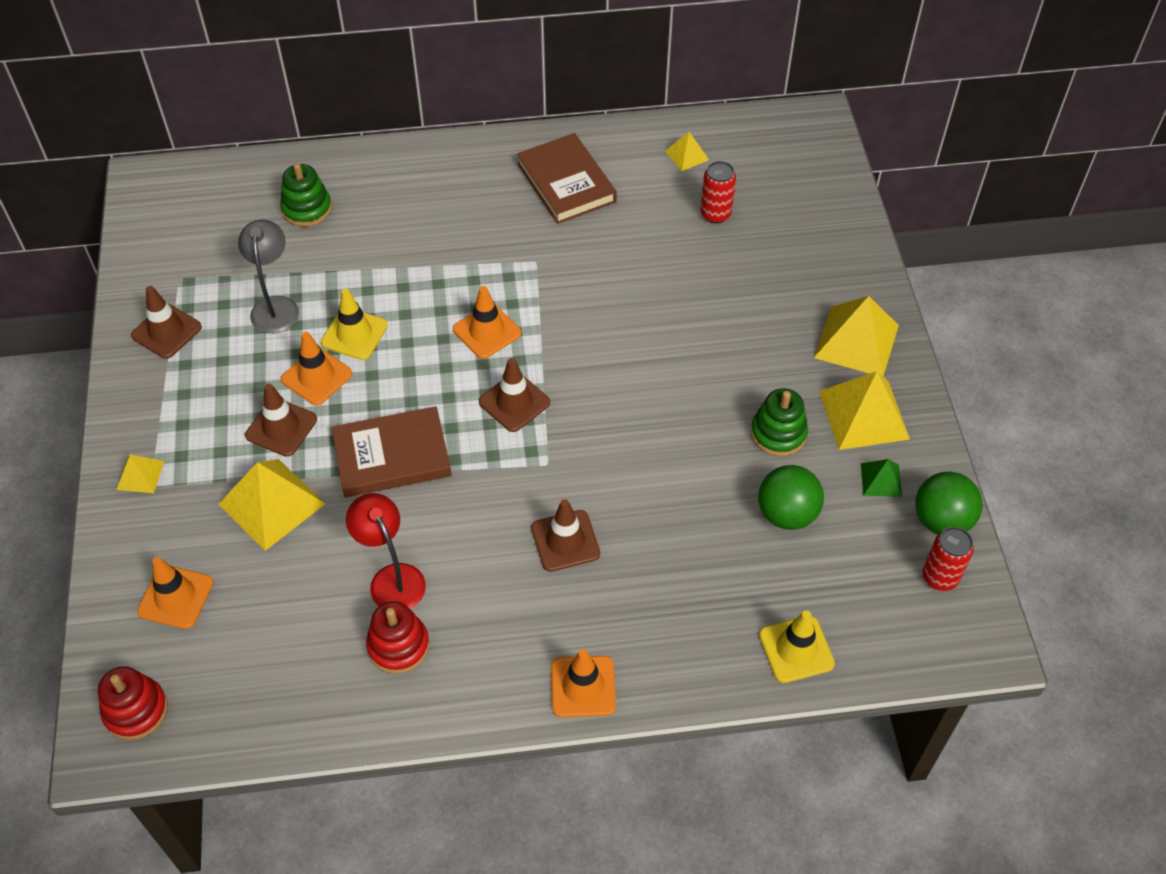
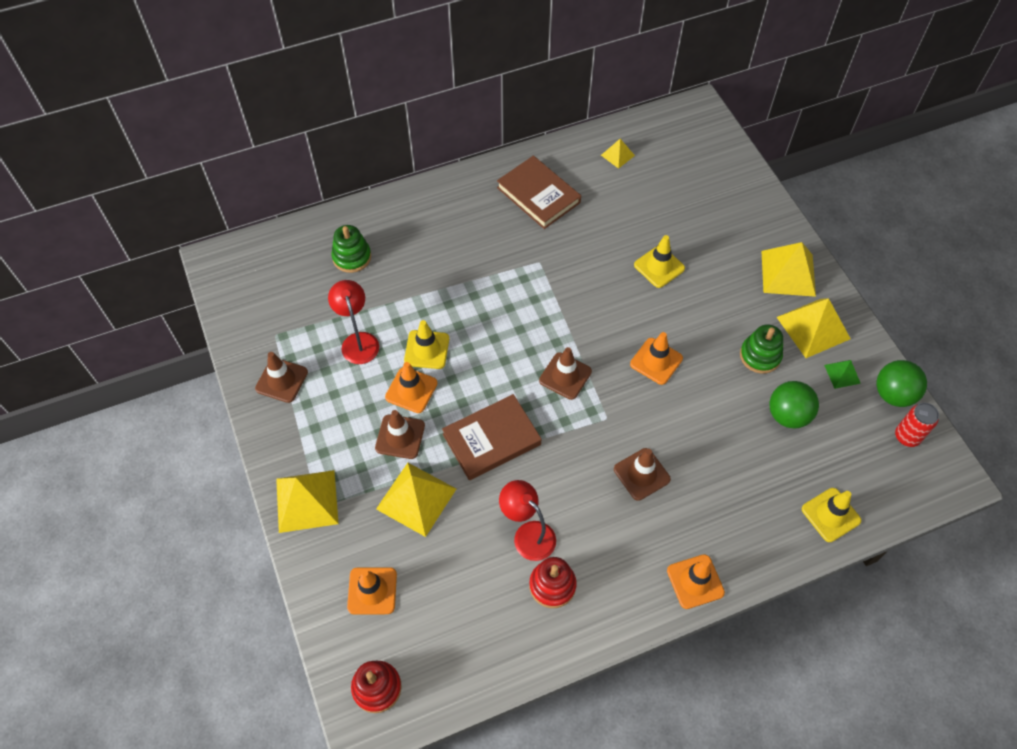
camera: 15 degrees left, 5 degrees up
yellow pyramid [116,454,164,493] -> yellow pyramid [276,470,339,533], size x1.96
grey lamp [238,220,299,334] -> red lamp [328,280,379,364]
orange traffic cone [453,286,521,359] -> orange traffic cone moved to [630,332,683,385]
red can [700,161,736,223] -> none
none -> yellow traffic cone [634,235,685,288]

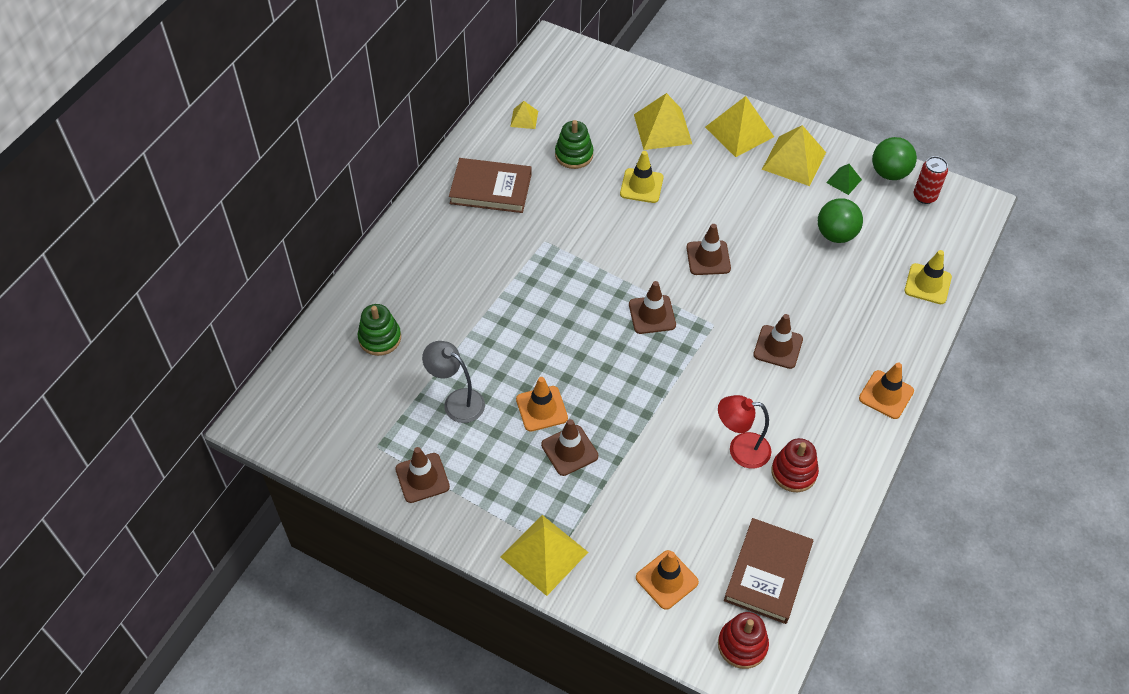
camera: 40 degrees left, 5 degrees down
red lamp [328,280,379,364] -> grey lamp [422,341,485,423]
yellow pyramid [376,463,456,537] -> yellow pyramid moved to [634,93,692,150]
yellow traffic cone [404,320,449,369] -> none
brown book [442,394,541,480] -> brown book moved to [724,518,813,624]
orange traffic cone [630,332,683,385] -> brown traffic cone [686,224,731,275]
green stacking toy [740,324,783,374] -> green stacking toy moved to [555,120,593,169]

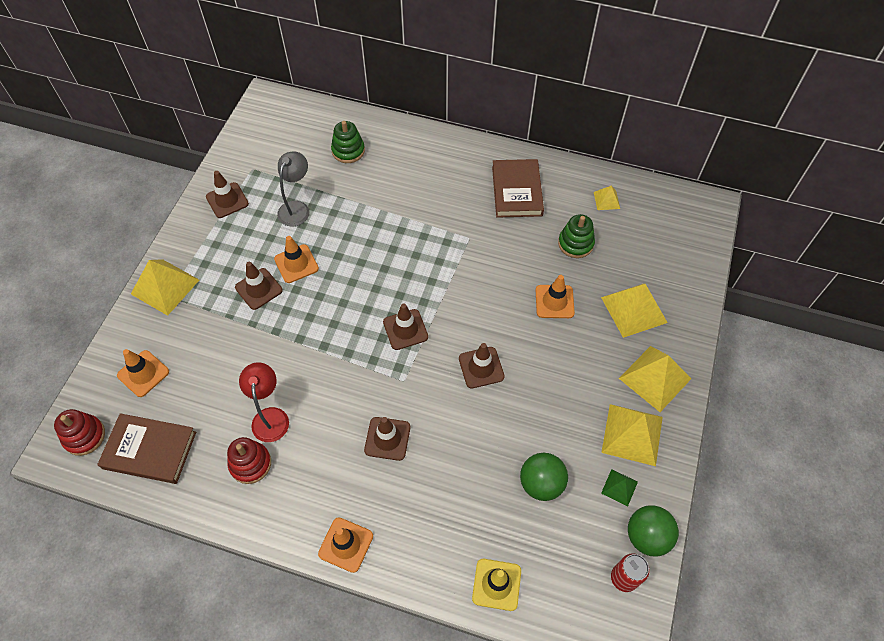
camera: 80 degrees right, 5 degrees up
yellow traffic cone [620,151,663,203] -> orange traffic cone [536,275,575,318]

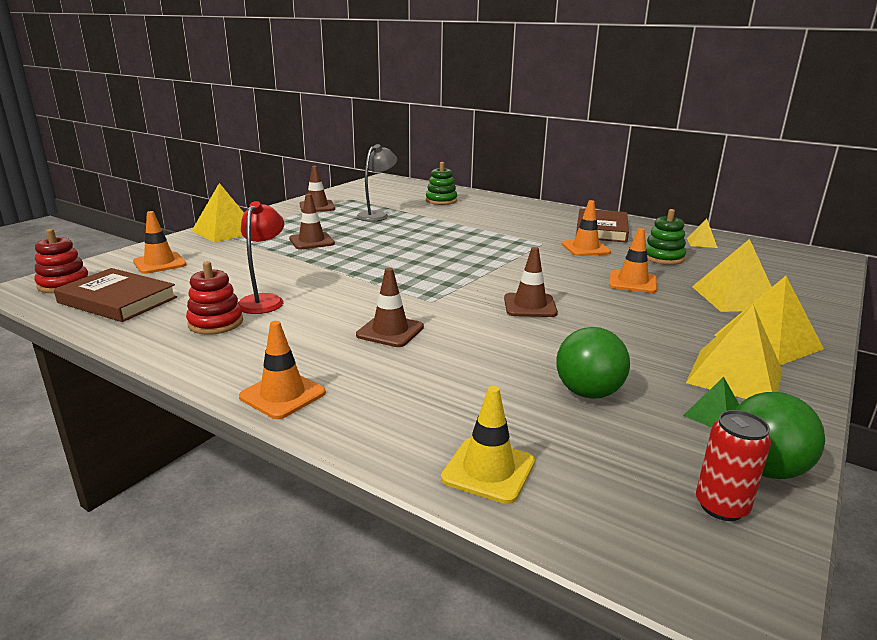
camera: 15 degrees right, 35 degrees down
orange traffic cone [274,236,319,283] -> orange traffic cone moved to [562,200,611,256]
brown traffic cone [383,304,428,350] -> none

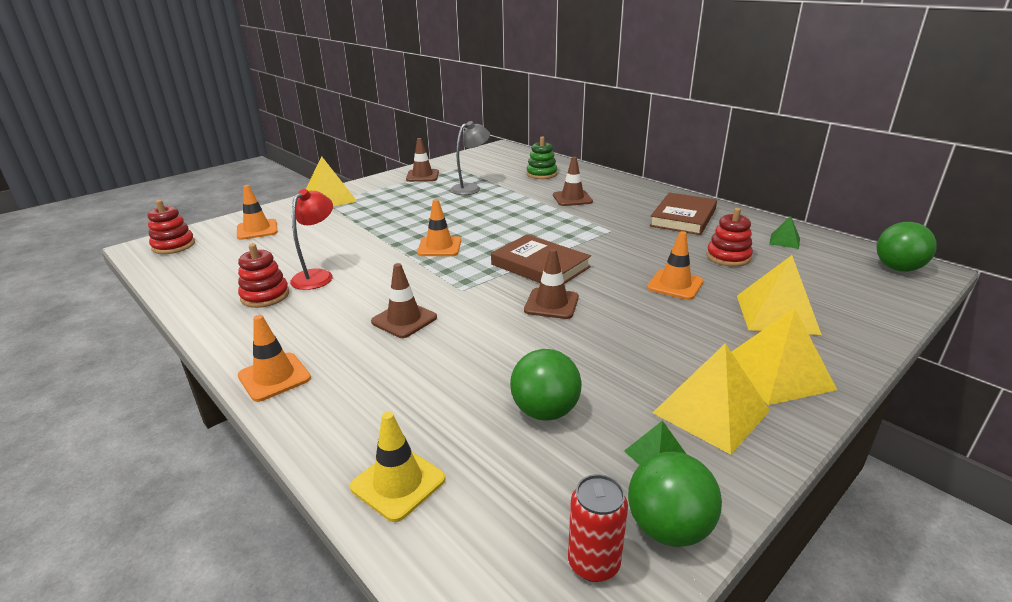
camera: 15 degrees right, 5 degrees up
brown book [54,268,177,322] -> brown book moved to [491,234,591,284]
brown traffic cone [289,194,335,249] -> brown traffic cone moved to [553,157,593,206]
orange traffic cone [562,200,611,256] -> orange traffic cone moved to [417,199,461,256]
green stacking toy [646,209,686,265] -> red stacking toy [706,208,753,267]
yellow pyramid [687,219,718,248] -> green pyramid [769,216,800,249]
none -> green ball [877,222,937,272]

